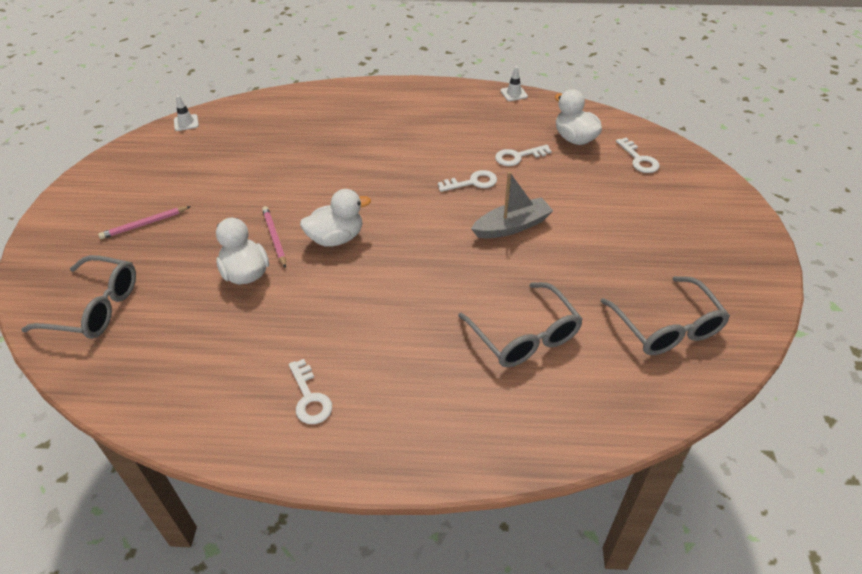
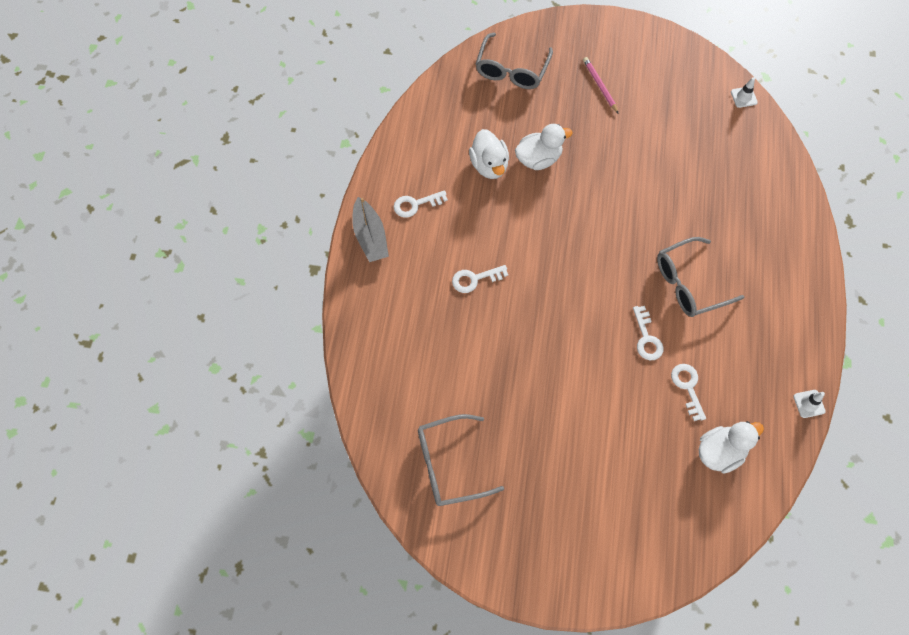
camera: 95 degrees right, 20 degrees up
pink pencil [262,206,286,268] -> none
white duck [300,189,371,247] -> white duck moved to [469,129,509,179]
grey glasses [458,282,583,367] -> grey glasses moved to [657,237,744,317]
grey boat [471,172,553,238] -> grey boat moved to [352,197,389,262]
white key [616,138,659,173] -> white key moved to [452,265,508,293]

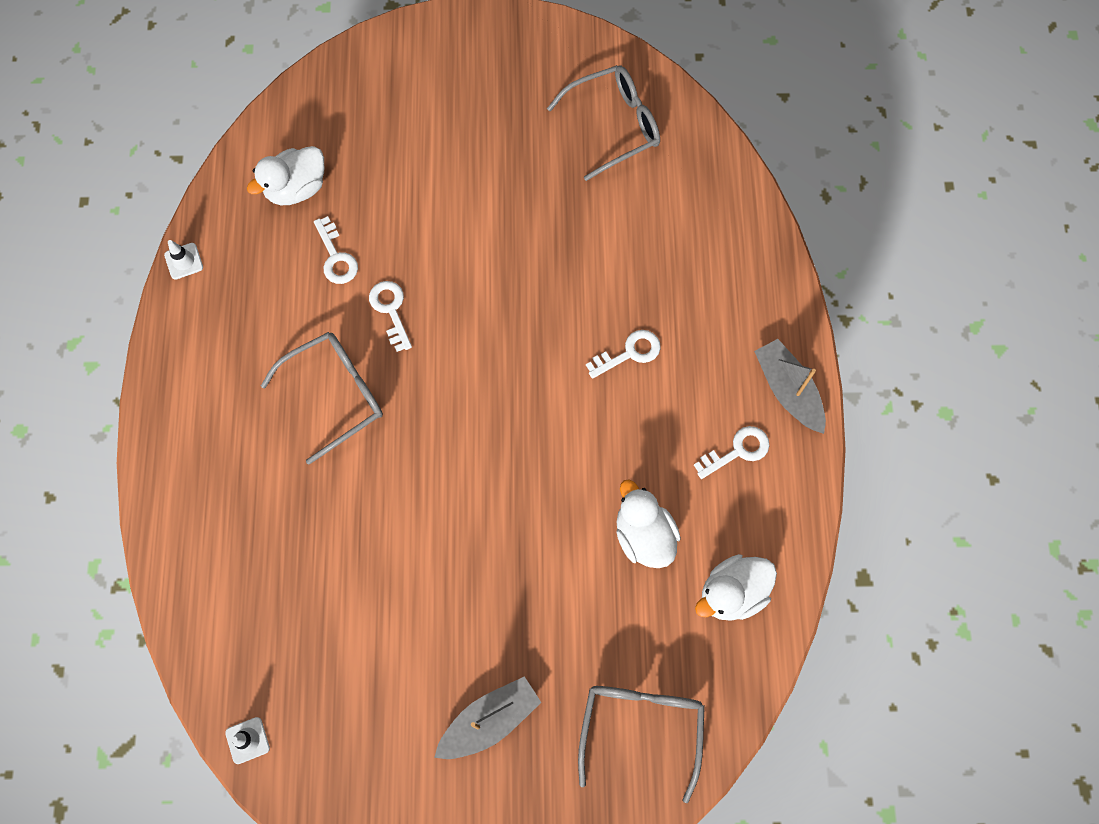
camera: 170 degrees right, 5 degrees up
white duck [515,124,573,170] -> white duck moved to [695,554,777,621]
pink pencil [583,57,619,114] -> grey boat [434,676,542,759]

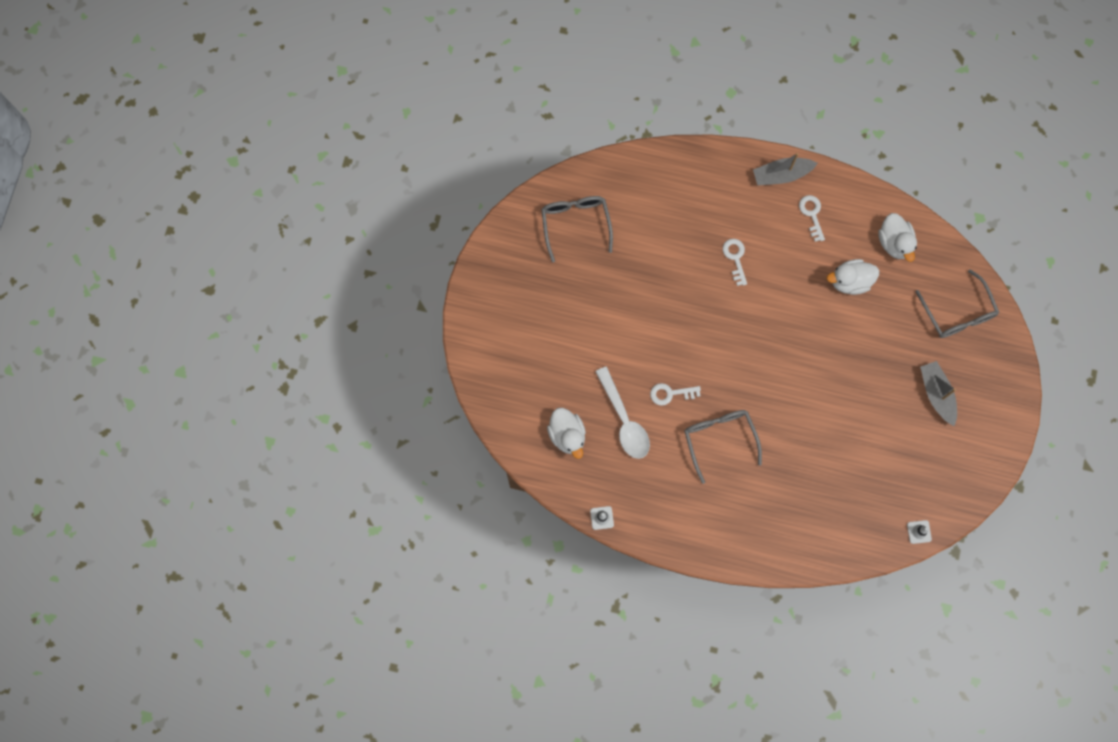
camera: 75 degrees left, 5 degrees up
white key [314,216,358,284] -> white spoon [595,366,650,459]
grey glasses [578,686,705,803] -> grey glasses turned 135 degrees counterclockwise [915,269,999,338]

